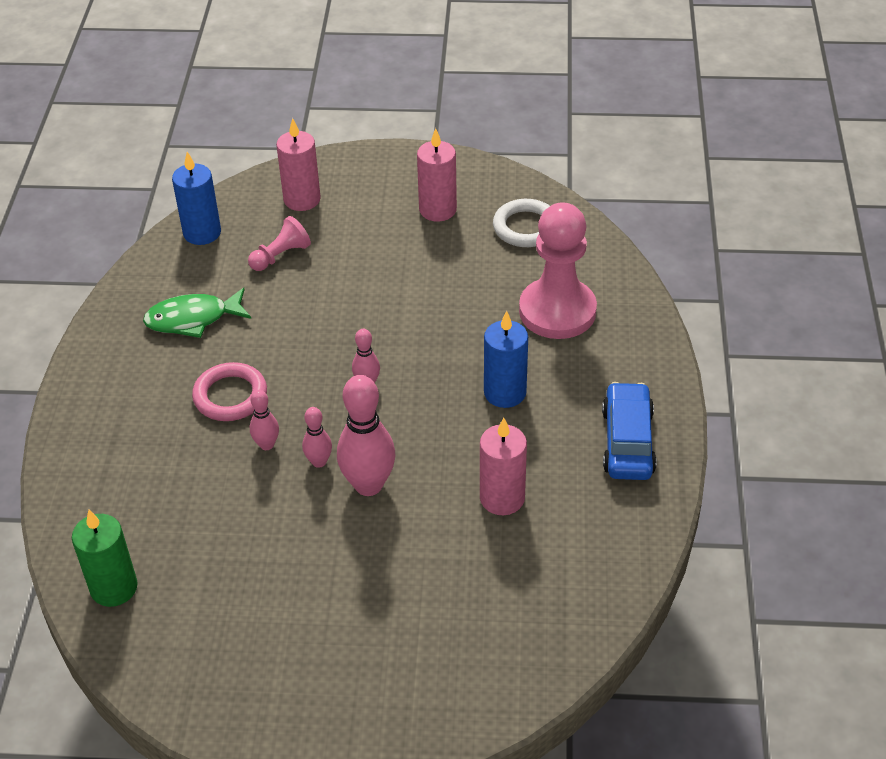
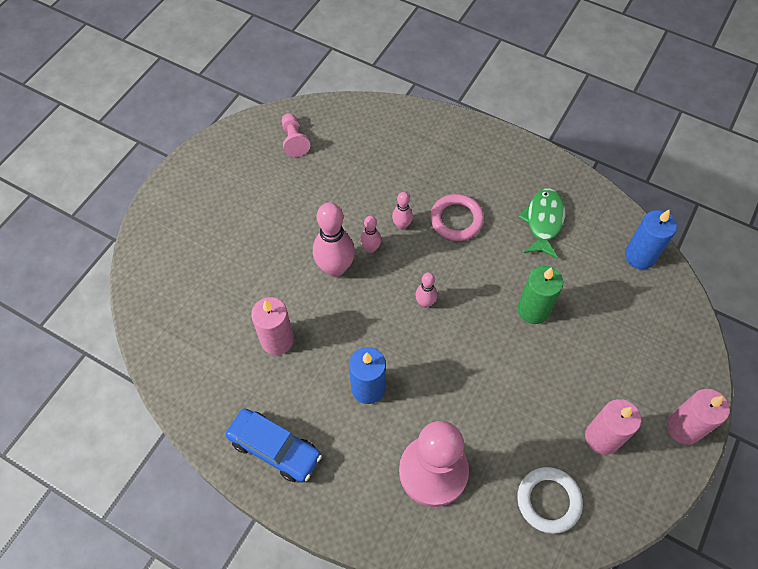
camera: 115 degrees right, 15 degrees up
green candle [72,510,138,607] -> green candle moved to [518,266,563,324]
pink pawn [248,216,311,271] -> pink pawn moved to [282,113,310,157]
pink candle [276,118,321,211] -> pink candle moved to [667,389,730,445]

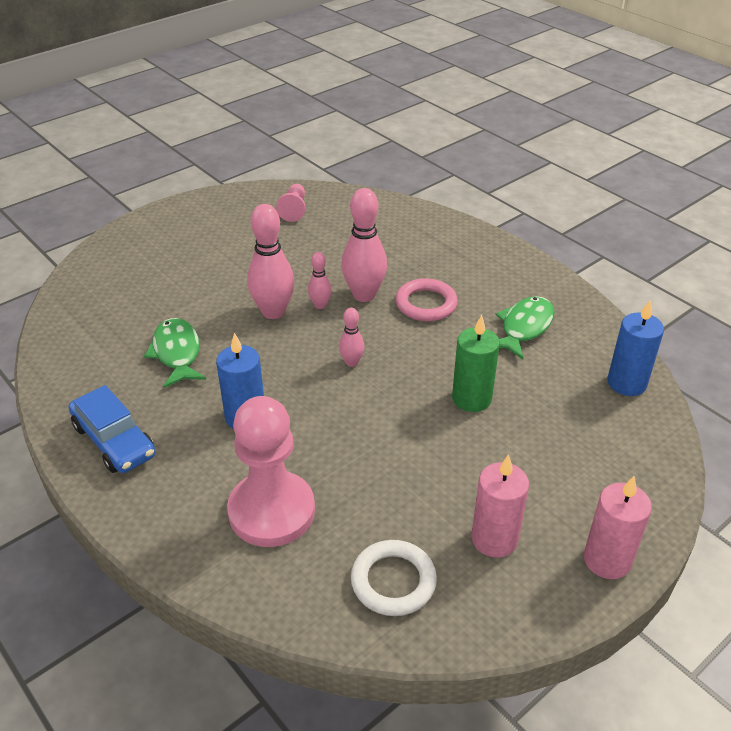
camera: 20 degrees right, 20 degrees down
pink candle [251,297,294,355] -> green fish [144,318,206,388]
pink bowling pin [392,192,413,230] -> pink bowling pin [341,188,387,302], size x1.93

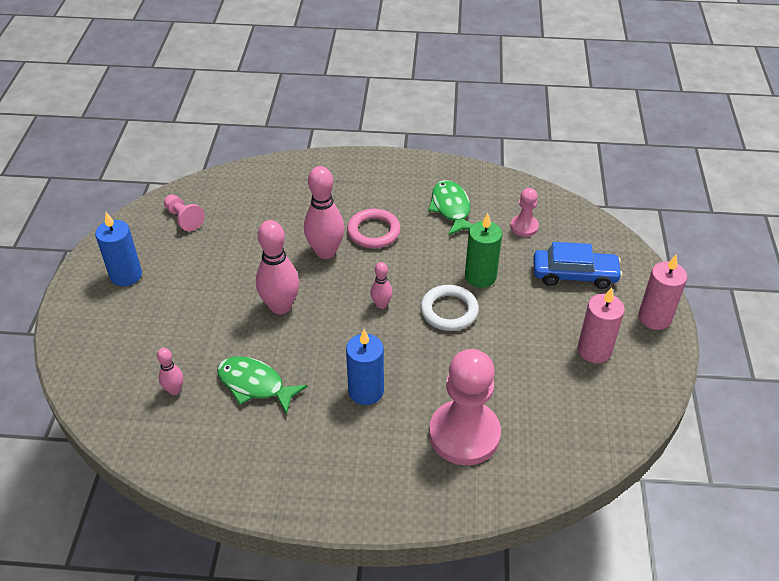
camera: 45 degrees left, 5 degrees up
blue car [68,385,155,473] -> blue car moved to [533,242,623,289]
pink bowling pin [308,252,332,309] -> pink bowling pin moved to [157,348,183,395]
white ring [351,540,437,616] -> white ring moved to [420,285,479,331]
blue candle [607,300,664,396] -> blue candle moved to [95,212,142,286]
none -> pink pawn [510,188,539,237]

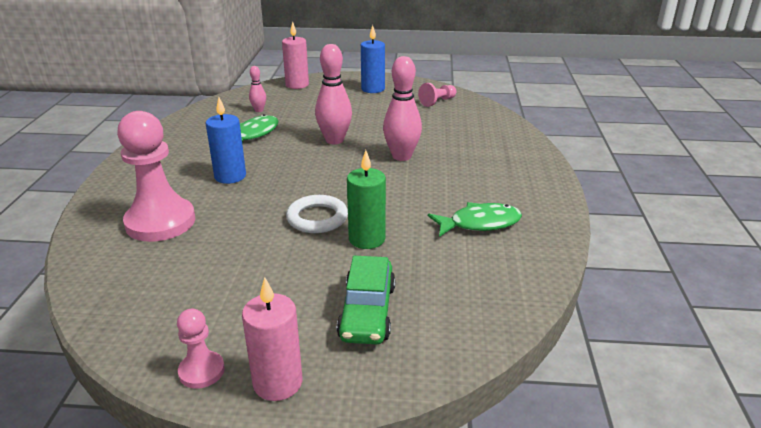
camera: 90 degrees right, 15 degrees down
pink ring [347,209,401,248] -> none
pink bowling pin [370,262,392,309] -> none
pink pawn [510,188,539,237] -> pink pawn moved to [177,309,225,389]
blue car [533,242,623,289] -> green car [337,256,395,344]
pink candle [578,287,625,363] -> pink candle moved to [282,22,309,89]

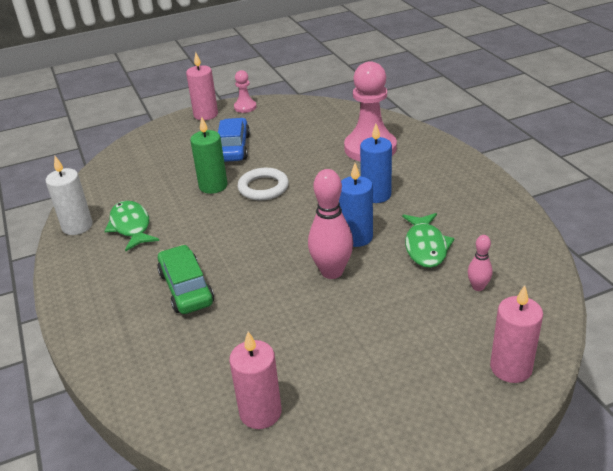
camera: 155 degrees right, 5 degrees up
green car [337,256,395,344] -> green car moved to [157,245,214,314]
blue candle [361,25,385,93] -> blue candle moved to [339,163,373,247]
pink bowling pin [383,56,422,161] -> none
pink pawn [418,83,456,107] -> pink candle [229,331,282,429]
green fish [428,202,522,237] -> green fish turned 105 degrees clockwise [105,201,159,252]
none -> white candle [45,156,93,235]
none -> blue car [218,118,250,162]

